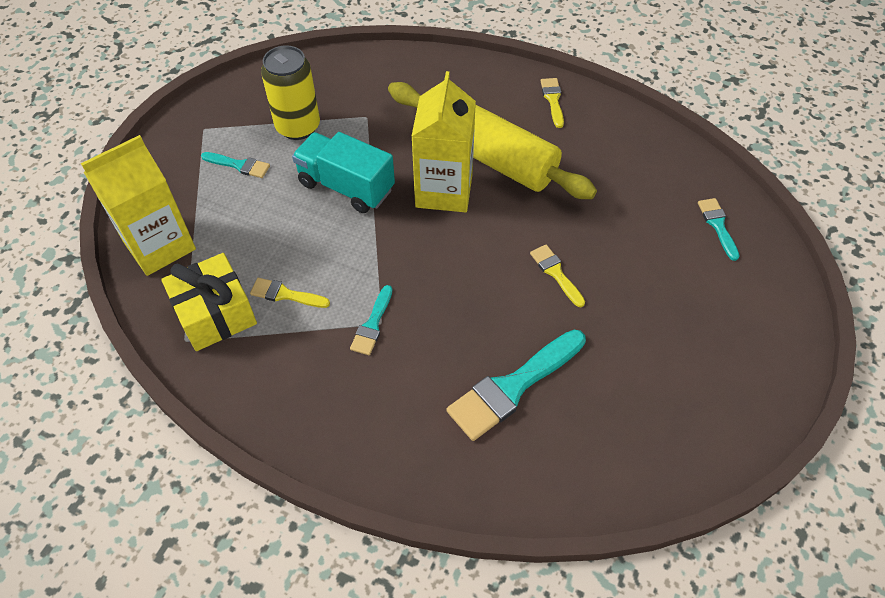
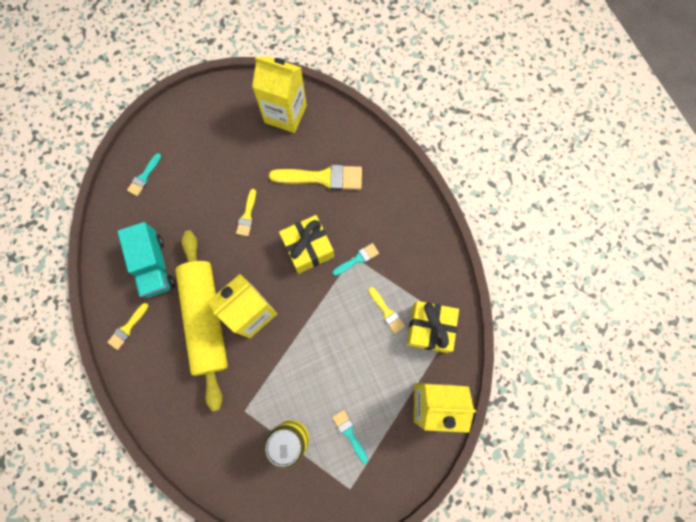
camera: 140 degrees left, 20 degrees up
turquoise truck [292,132,395,213] -> turquoise truck moved to [117,222,175,298]
turquoise brush [446,330,586,441] -> yellow brush [269,165,362,190]
none -> yellow carton [252,56,307,133]
none -> yellow gift [279,215,334,274]

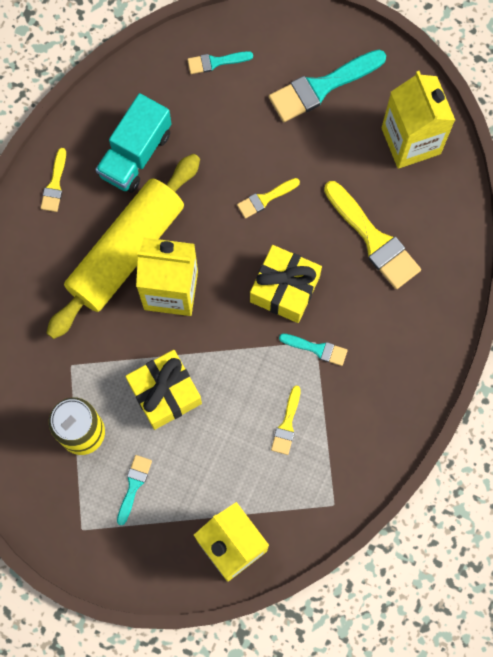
camera: 50 degrees right, 0 degrees up
yellow brush [107,303,149,350] -> yellow brush turned 75 degrees counterclockwise [41,148,66,212]
yellow gift [407,301,459,353] -> yellow gift moved to [125,350,202,430]
none -> turquoise brush [269,50,386,122]

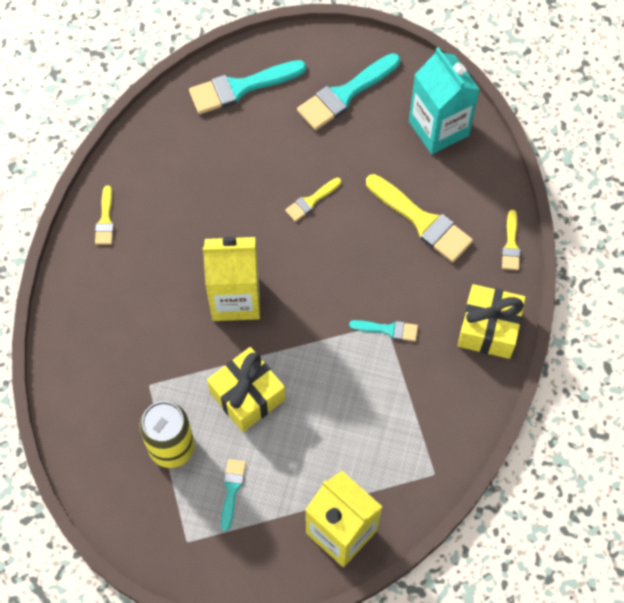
camera: 10 degrees left, 10 degrees down
yellow rolling pin [47,154,200,339] -> none
turquoise truck [95,93,171,193] -> none
turquoise brush [187,51,253,74] -> turquoise brush [189,60,307,114], size x1.90
yellow gift [250,245,322,323] -> yellow gift moved to [458,284,526,359]
yellow brush [271,386,301,455] -> yellow brush moved to [502,210,520,270]
yellow carton [381,71,455,169] -> turquoise carton [409,47,480,154]

